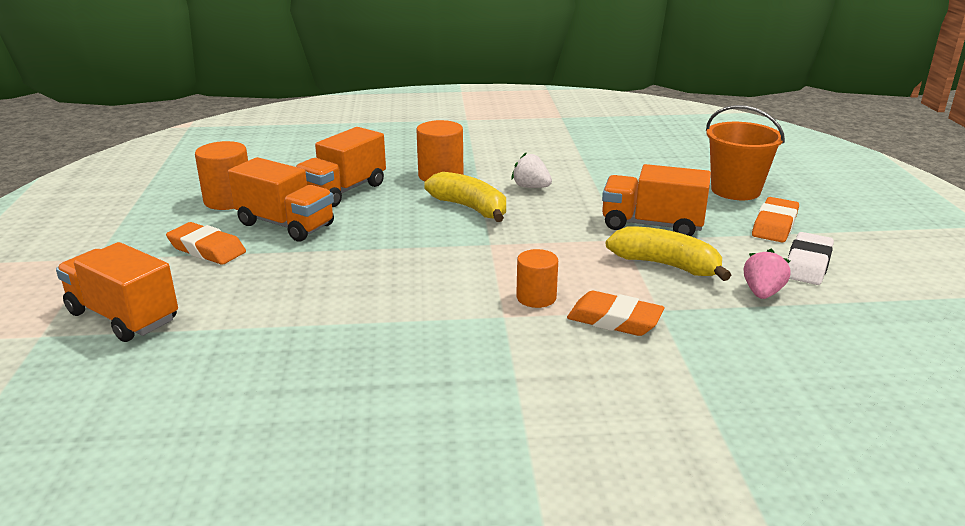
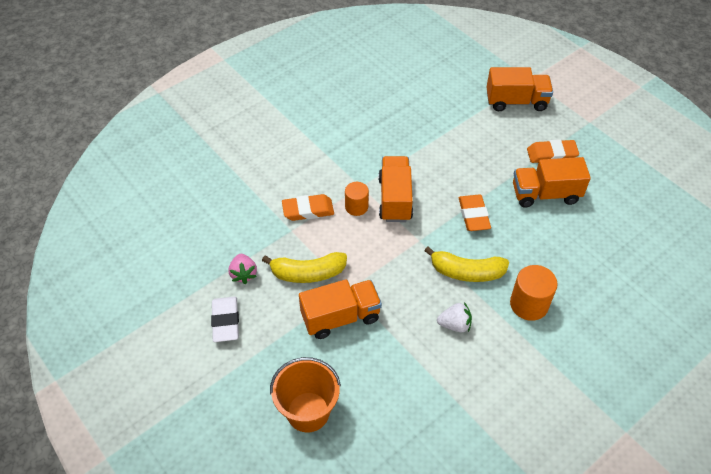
camera: 145 degrees right, 25 degrees up
orange cylinder [195,141,248,210] -> none
orange truck [296,127,386,207] -> orange truck moved to [378,156,413,222]
orange eraser [752,197,799,242] -> orange eraser moved to [459,194,491,231]

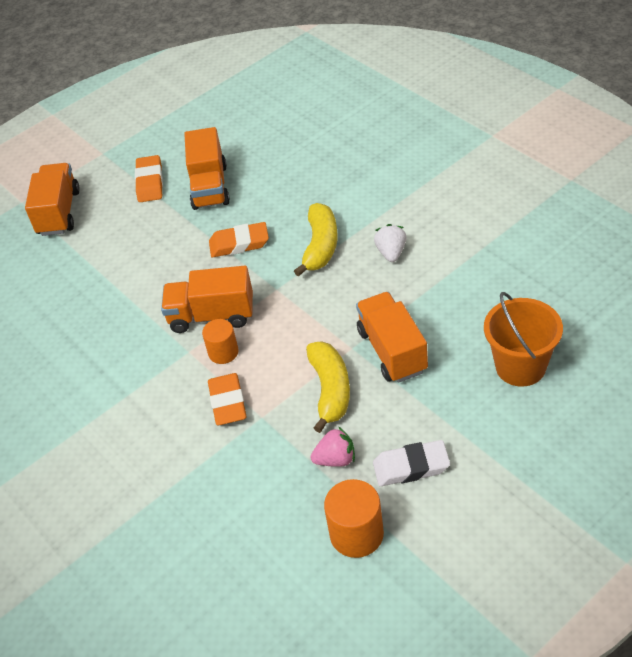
camera: 85 degrees left, 5 degrees down
orange cylinder [510,265,558,321] -> orange cylinder moved to [324,479,384,558]

